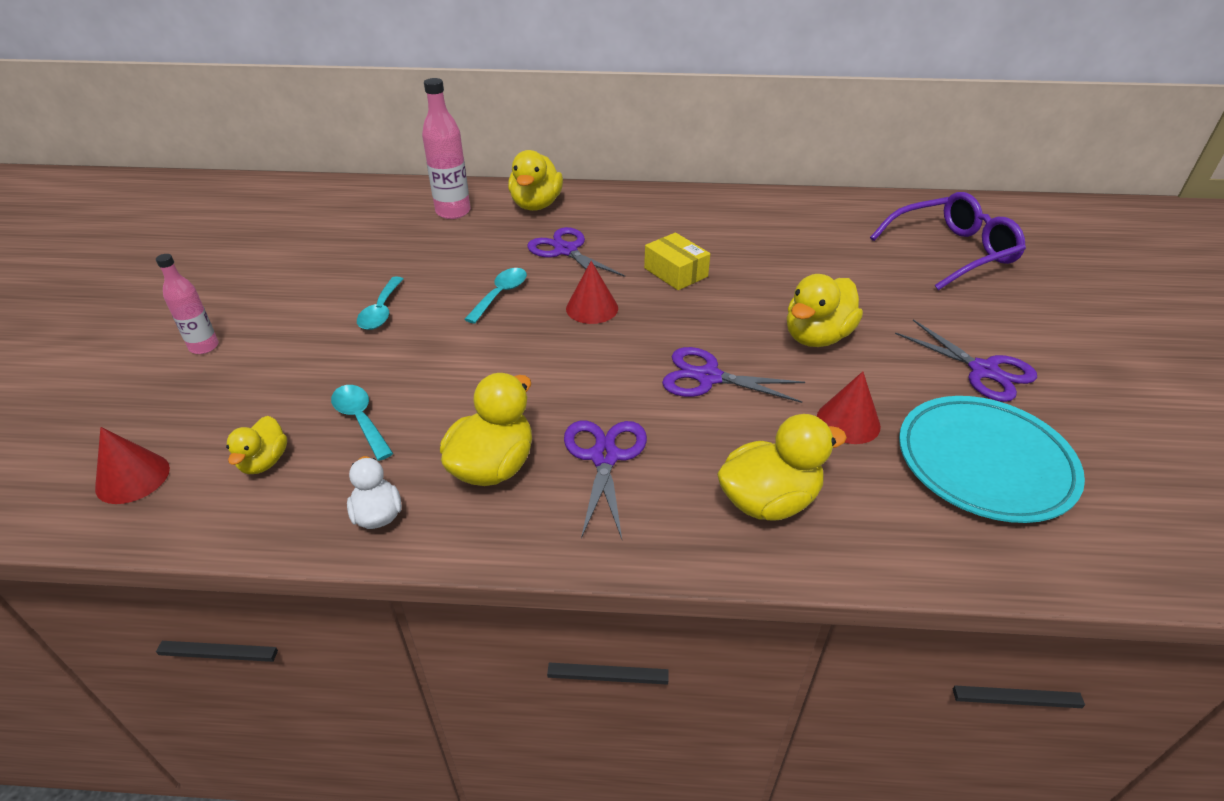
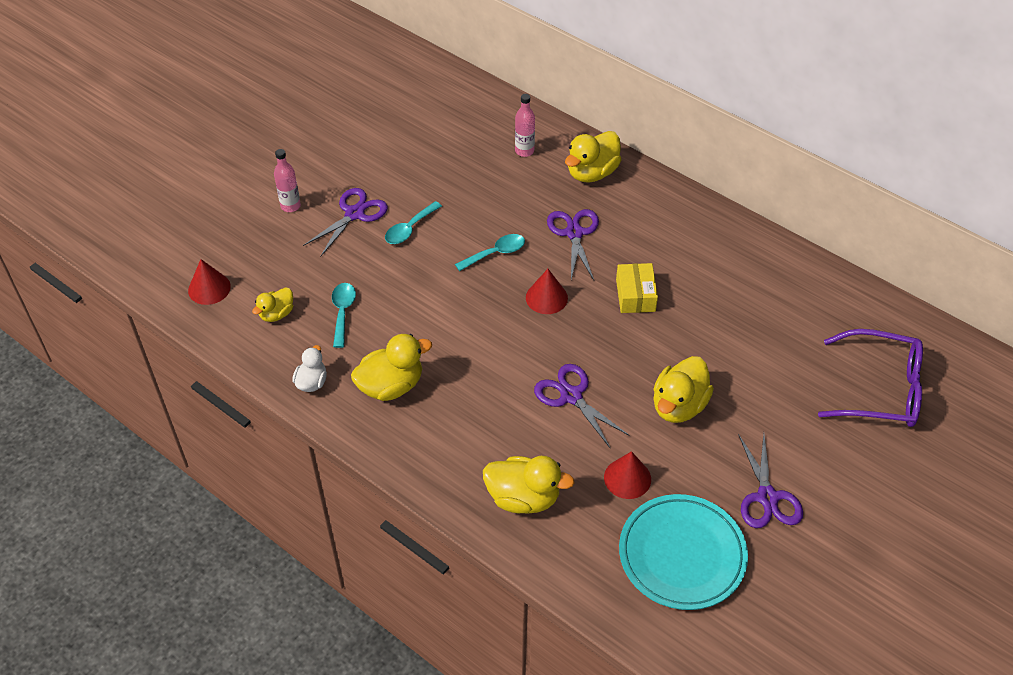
camera: 35 degrees right, 10 degrees up
pink bottle [422,78,470,219] -> pink bottle [515,94,535,157], size x0.63
purple scissors [564,421,647,539] -> purple scissors moved to [303,188,388,257]
yellow duck [787,274,863,347] -> yellow duck turned 45 degrees counterclockwise [653,356,714,423]

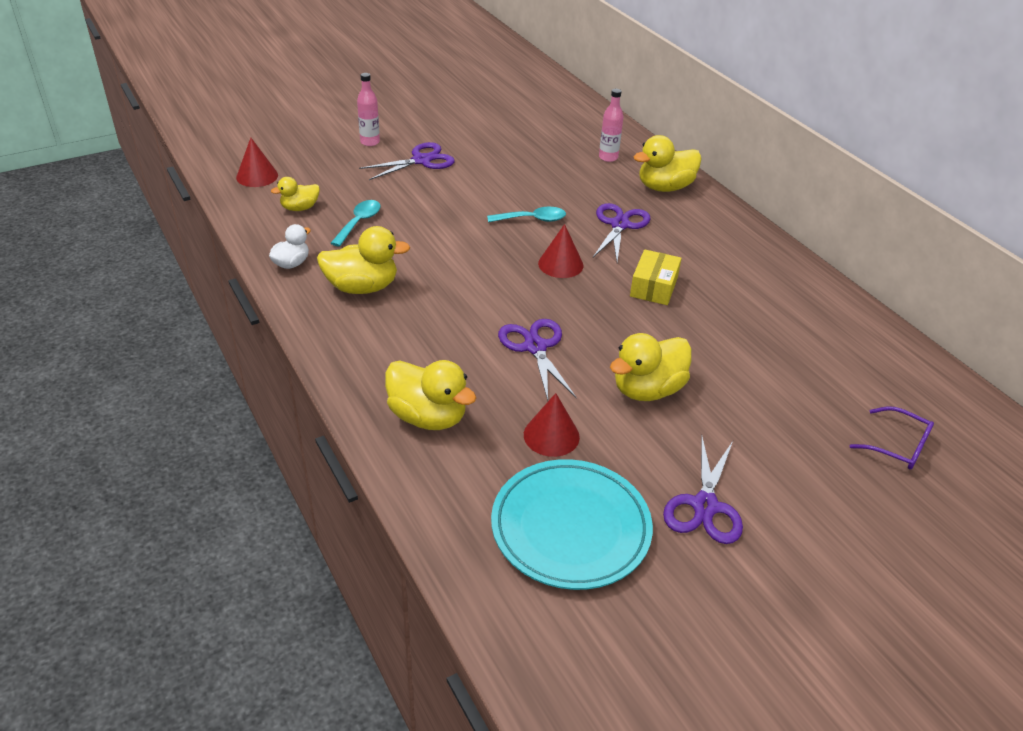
camera: 20 degrees right, 10 degrees down
turquoise spoon [385,201,442,244] -> none
purple glasses [818,329,923,427] -> purple glasses [850,406,934,470], size x0.53

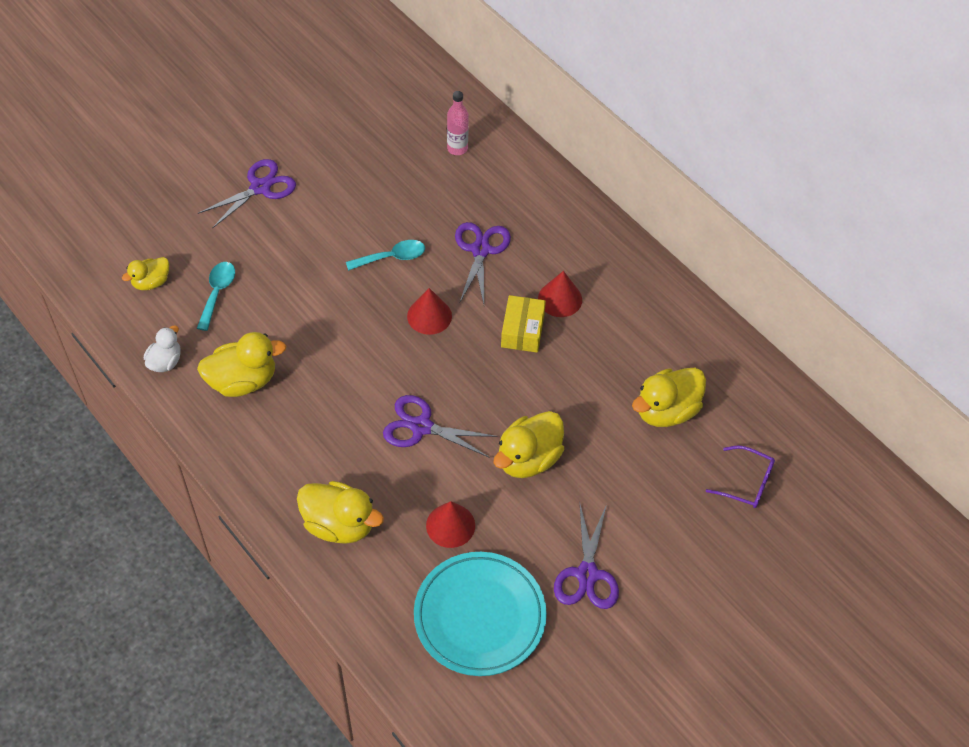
camera: 10 degrees left, 15 degrees up
red cone [236,138,278,187] -> red cone moved to [538,271,582,317]
pink bottle [357,73,380,146] -> none
purple scissors [498,319,577,400] -> purple scissors turned 45 degrees counterclockwise [383,395,498,458]
yellow duck [634,135,702,192] -> yellow duck moved to [632,368,706,427]

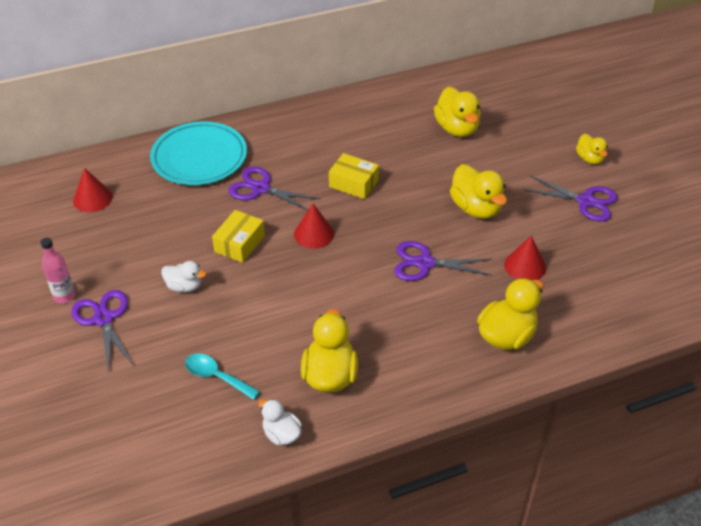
camera: 70 degrees left, 10 degrees down
yellow duck [122,257,169,290] -> yellow duck moved to [576,133,608,164]
turquoise spoon [346,240,425,271] -> yellow box [212,210,265,263]
purple scissors [383,395,498,458] -> purple scissors turned 60 degrees clockwise [394,241,492,281]
turquoise plate [414,552,547,676] -> turquoise plate moved to [150,121,247,185]
pink bottle [447,91,469,155] -> pink bottle moved to [40,238,75,304]
red cone [538,271,582,317] -> red cone moved to [73,168,113,212]
purple glasses [706,445,775,508] -> none
none -> white duck [161,261,206,292]

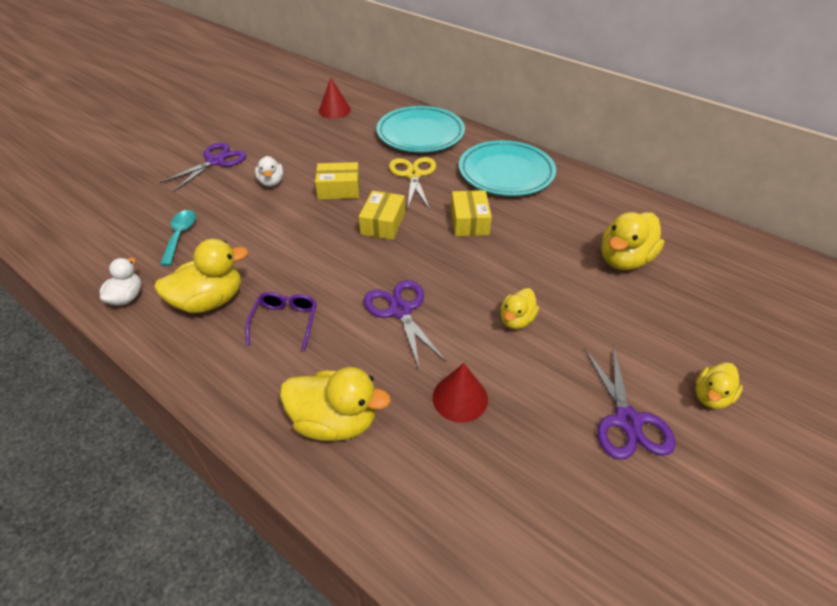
camera: 60 degrees right, 0 degrees up
pink bottle [40,238,75,304] -> none
purple scissors [229,167,321,211] -> yellow scissors [389,157,436,211]
red cone [294,204,334,249] -> yellow box [359,191,405,240]
yellow duck [450,164,507,219] -> yellow duck [501,288,539,329], size x0.59
none -> purple glasses [245,292,317,351]
none -> turquoise plate [459,140,556,196]

